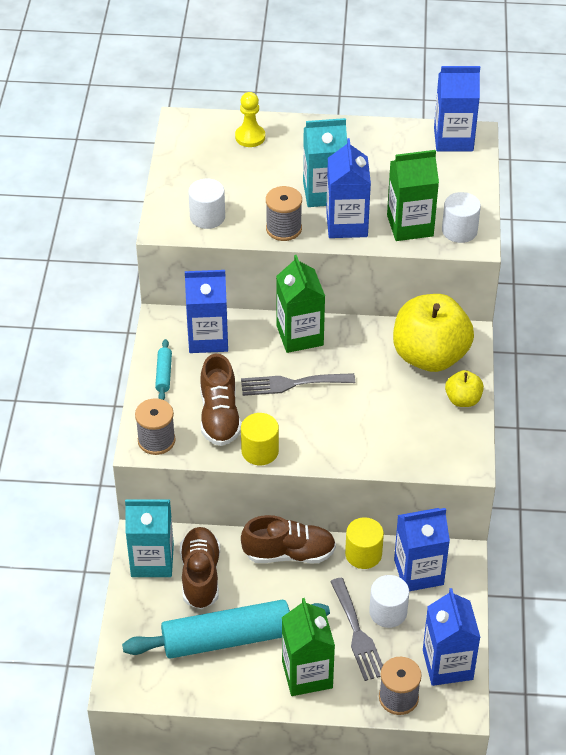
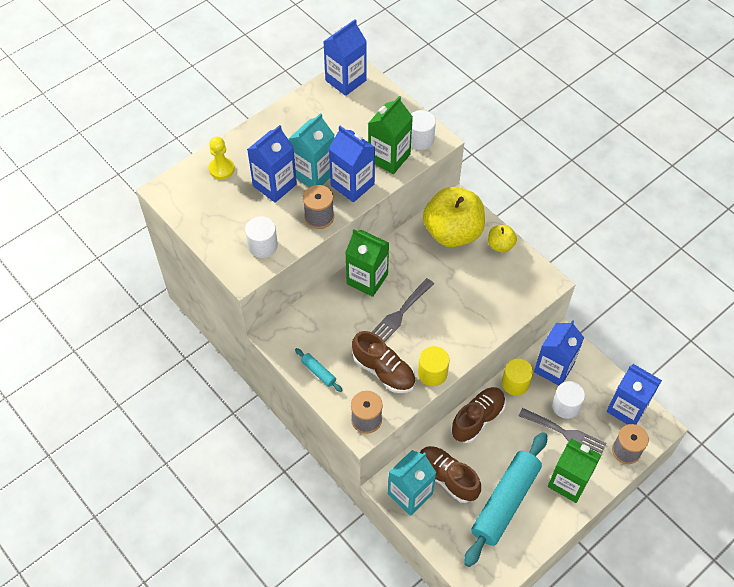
camera: 45 degrees left, 10 degrees up
blue carton [185,270,228,353] -> blue carton moved to [247,125,297,203]

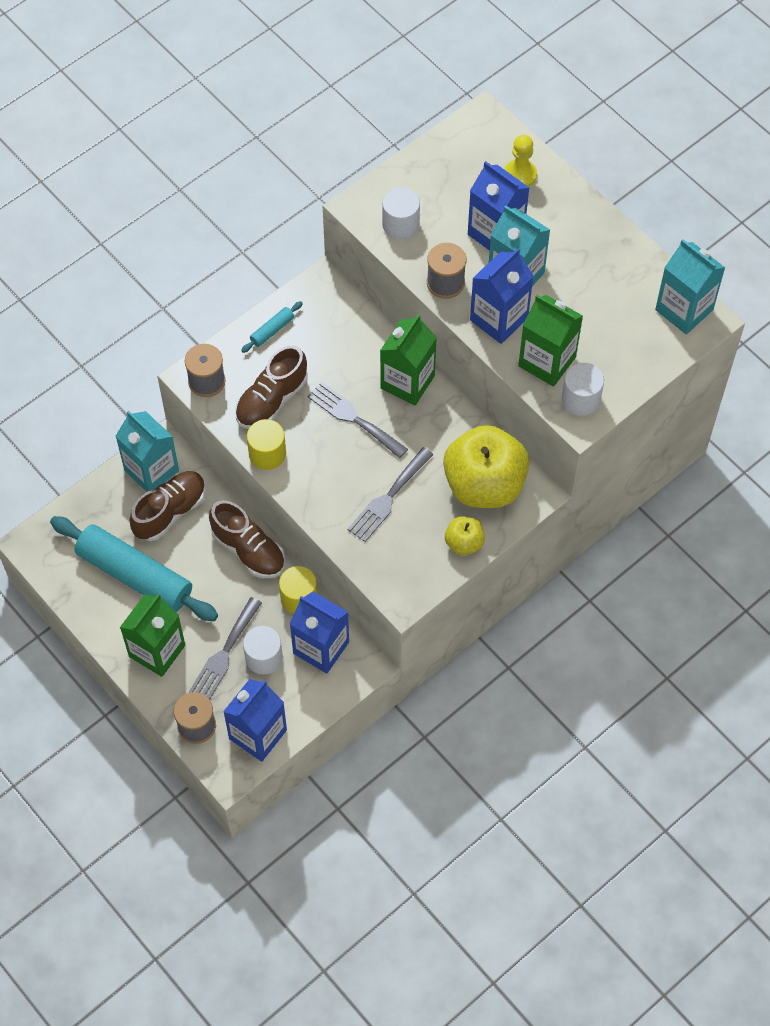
camera: 90 degrees right, 5 degrees up
blue carton [323,19,367,96] -> turquoise carton [655,239,725,335]
none -> grey fork [347,447,434,542]

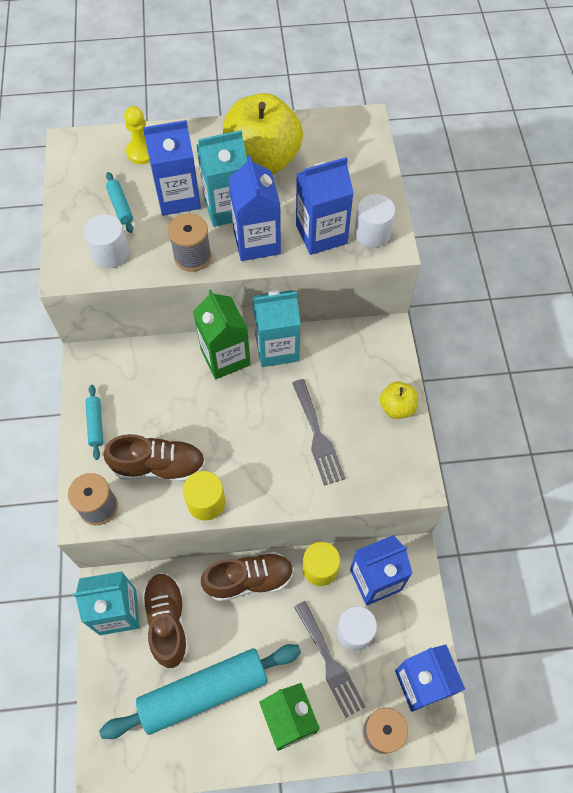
camera: 55 degrees left, 0 degrees up
brown shoe [235,345,308,429] -> brown shoe turned 75 degrees counterclockwise [104,434,205,482]
grey fork [308,382,408,458] -> none
yellow apple [443,425,529,508] -> yellow apple moved to [223,93,303,175]
green carton [518,295,583,387] -> blue carton [296,157,354,255]
turquoise carton [655,239,725,335] -> turquoise carton moved to [253,290,301,367]
none -> turquoise rolling pin [106,172,133,233]

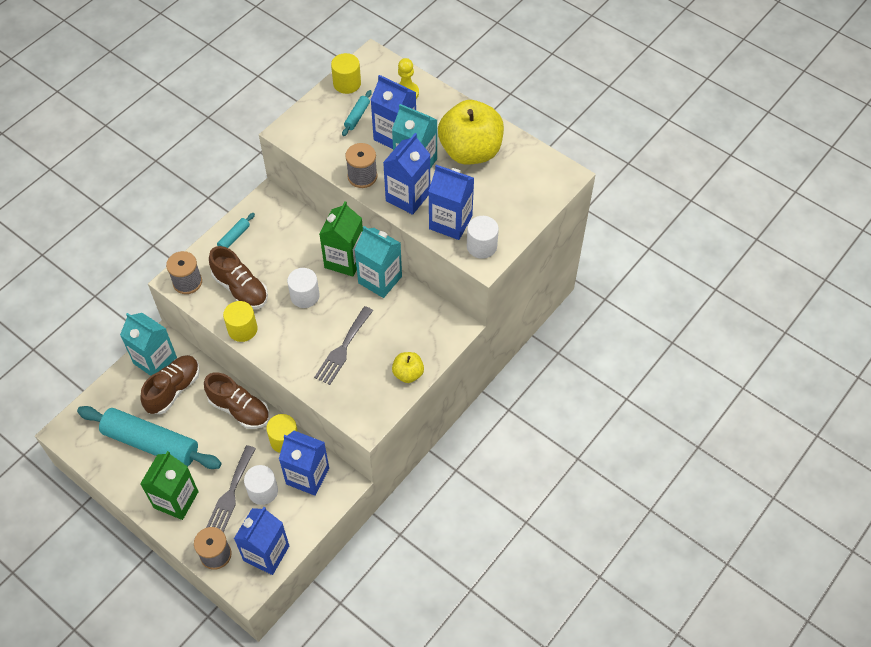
camera: 45 degrees right, 5 degrees down
white cylinder [84,214,129,268] -> white cylinder moved to [287,268,320,308]
none -> yellow cylinder [331,53,361,94]

